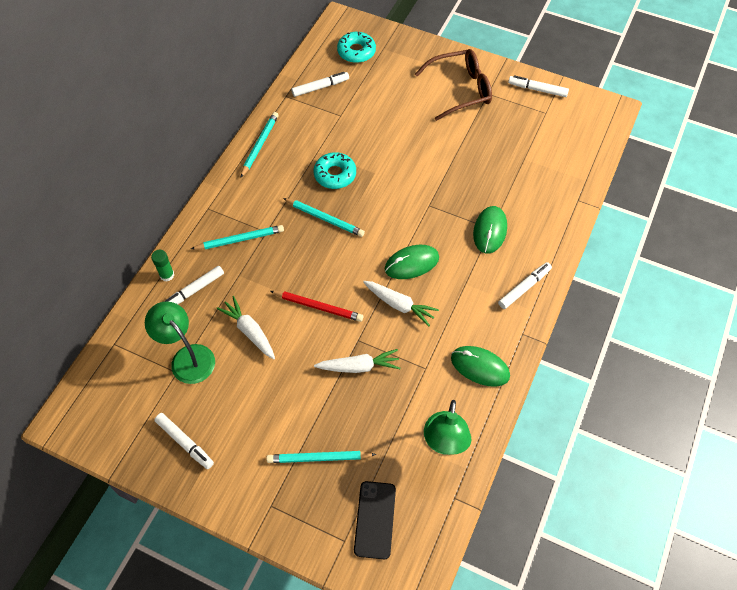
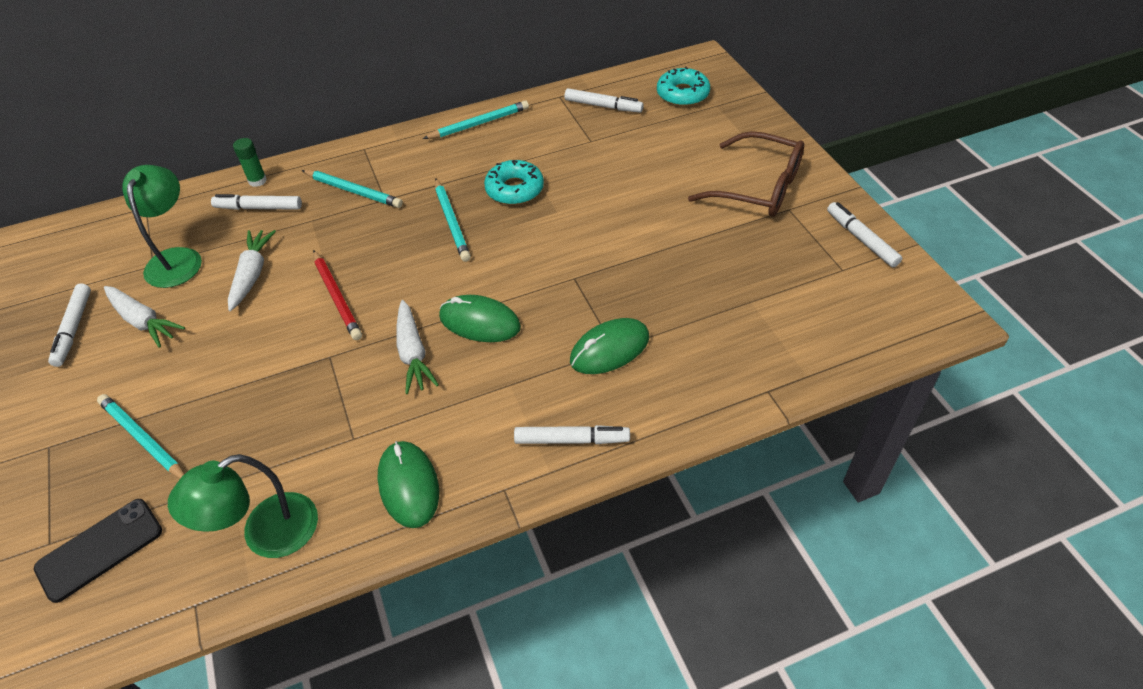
camera: 45 degrees right, 10 degrees down
white carrot [314,349,400,373] -> white carrot moved to [104,286,185,348]

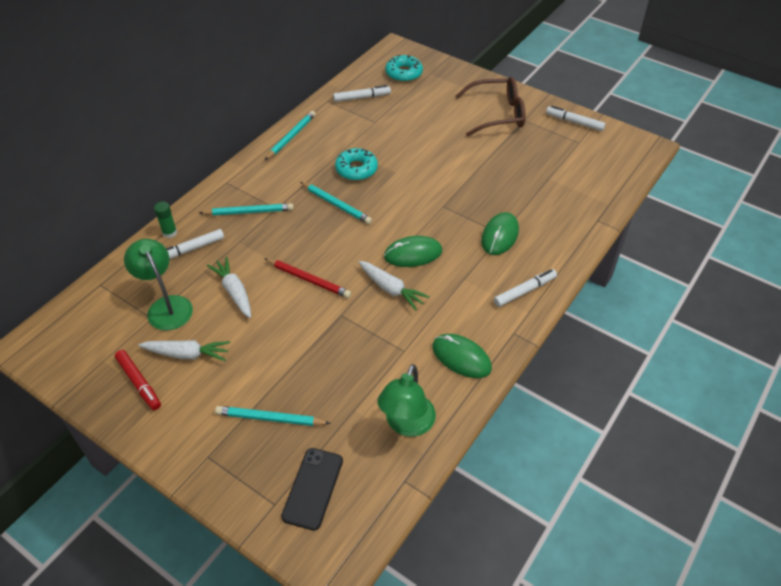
camera: 35 degrees left, 0 degrees up
white marker [48,284,91,367] -> red marker [115,350,161,410]

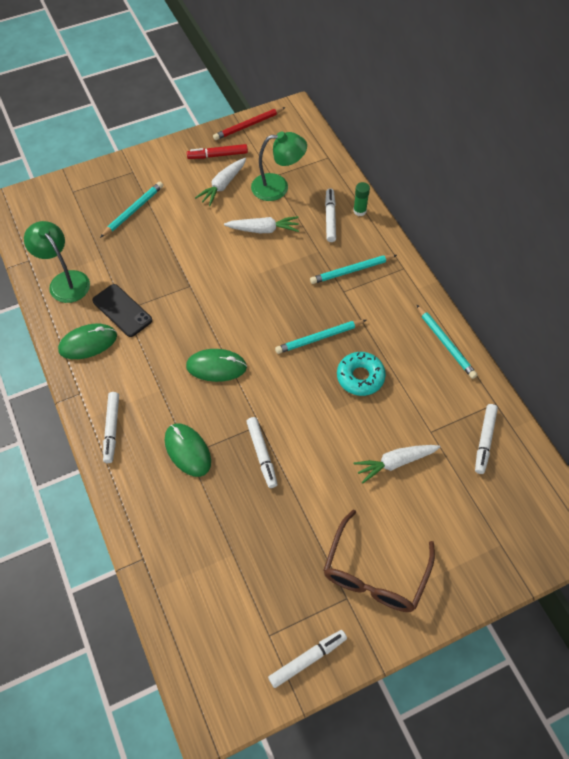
camera: 120 degrees right, 10 degrees up
turquoise pencil [199,203,294,215] -> turquoise pencil turned 45 degrees clockwise [310,255,397,284]
red pencil [264,258,351,298] -> red pencil moved to [213,107,286,140]
black phone [281,448,343,531] -> black phone moved to [92,284,152,337]
white carrot [359,261,430,311] -> white carrot moved to [354,445,440,483]
green mouse [384,236,442,267] -> green mouse turned 75 degrees clockwise [186,349,247,382]
turquoise donut [386,55,423,82] -> none
none -> white marker [246,417,277,488]

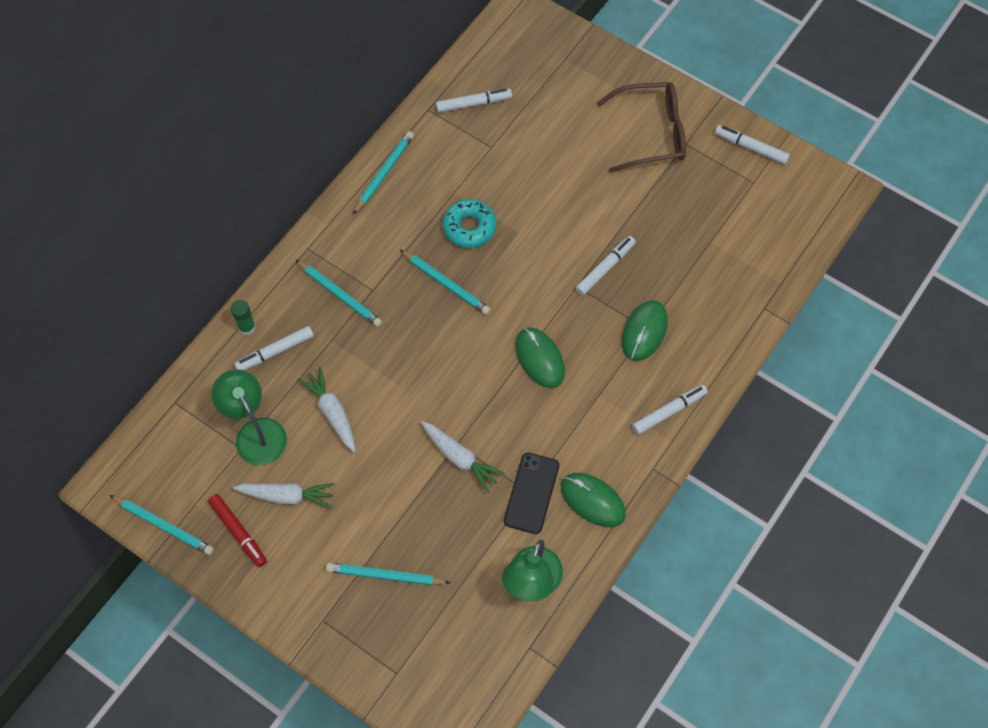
camera: 120 degrees left, 5 degrees up
red pencil [213,107,286,140] -> turquoise pencil [109,495,214,555]
white carrot [354,445,440,483] -> white carrot moved to [421,421,505,493]

